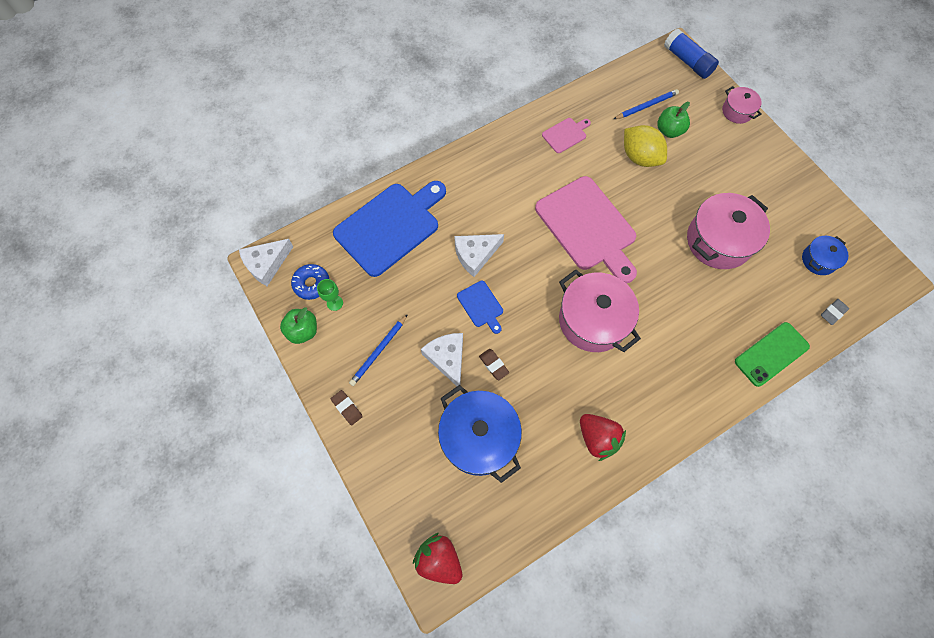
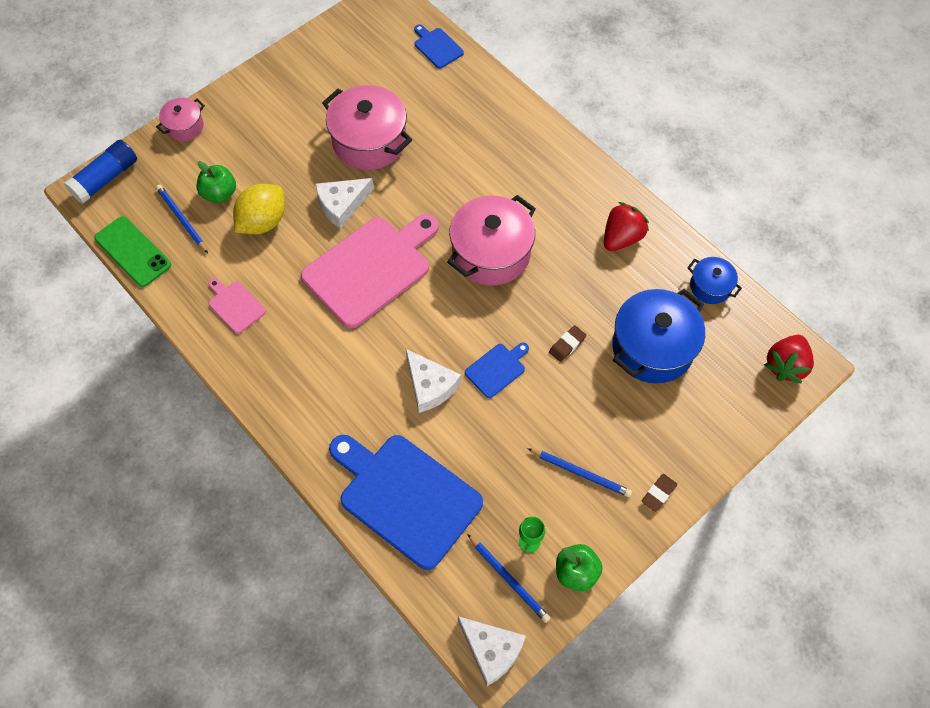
camera: 100 degrees left, 5 degrees down
blue donut [291,264,329,300] -> blue pencil [467,534,551,623]
white cheese [421,333,463,386] -> white cheese moved to [315,178,374,229]
green phone [735,322,810,387] -> green phone moved to [94,216,171,287]
blue pot [802,236,848,275] -> blue pot moved to [687,257,742,304]
grey eraser [821,299,849,325] -> blue cutting board [414,24,464,69]

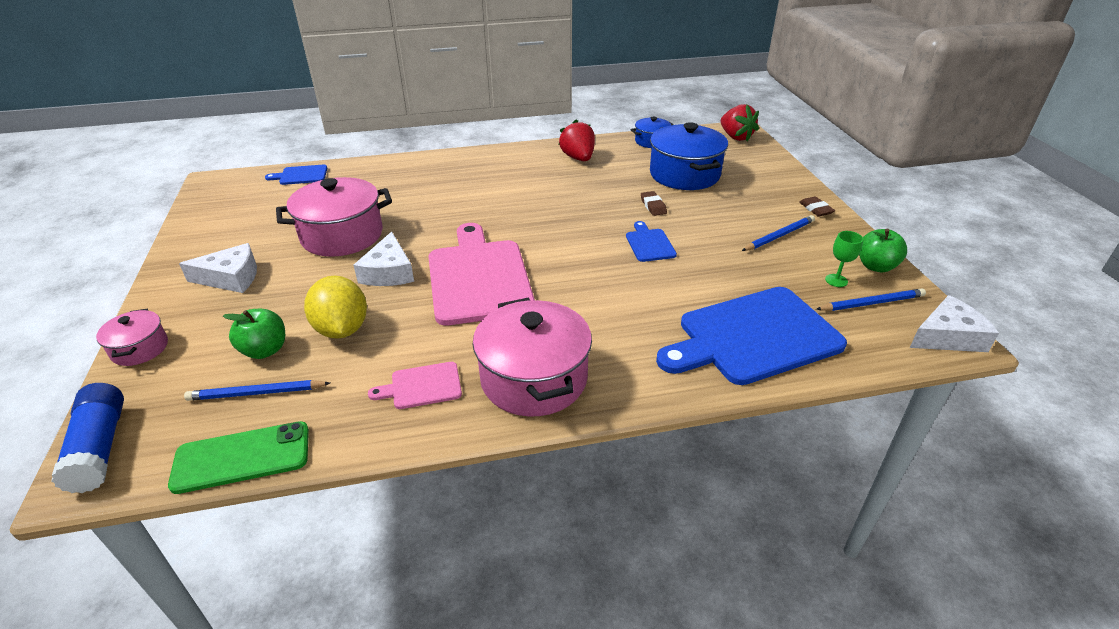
camera: 60 degrees left, 25 degrees down
white cheese [406,349,461,413] -> white cheese moved to [179,243,257,293]
pink pot [447,195,536,286] -> pink pot moved to [473,298,592,417]

